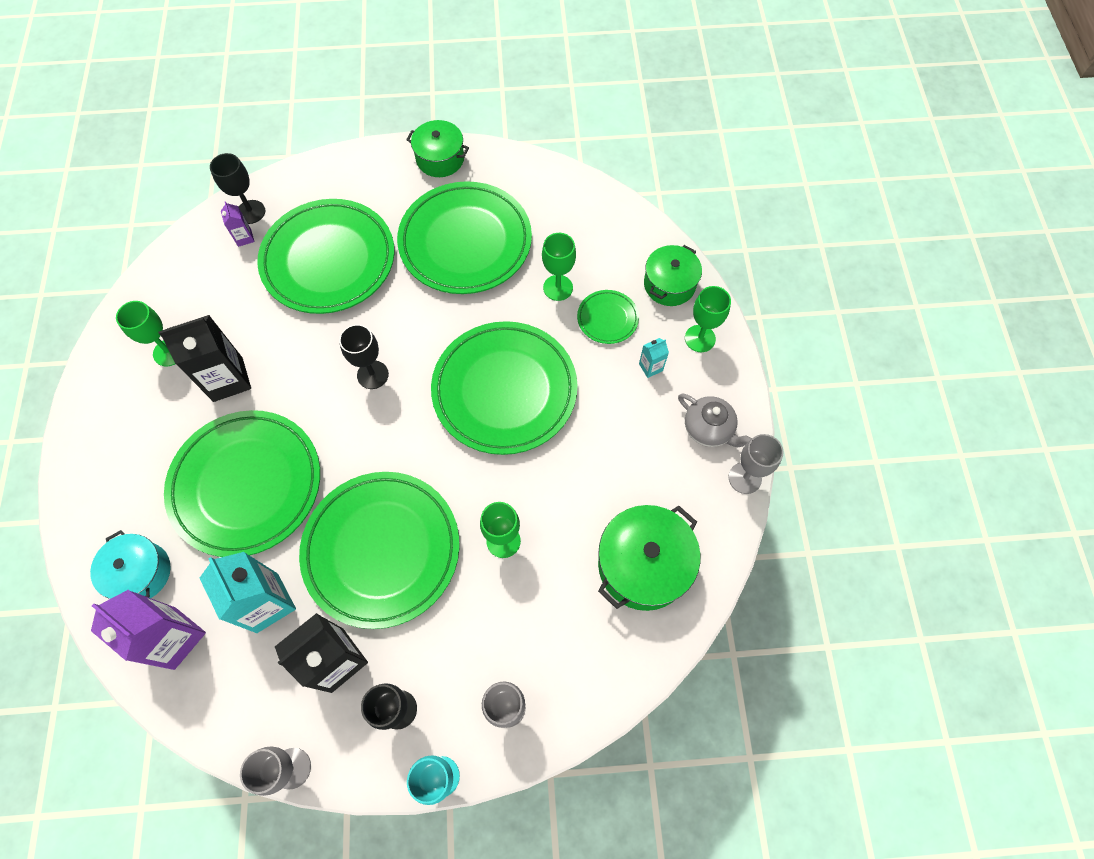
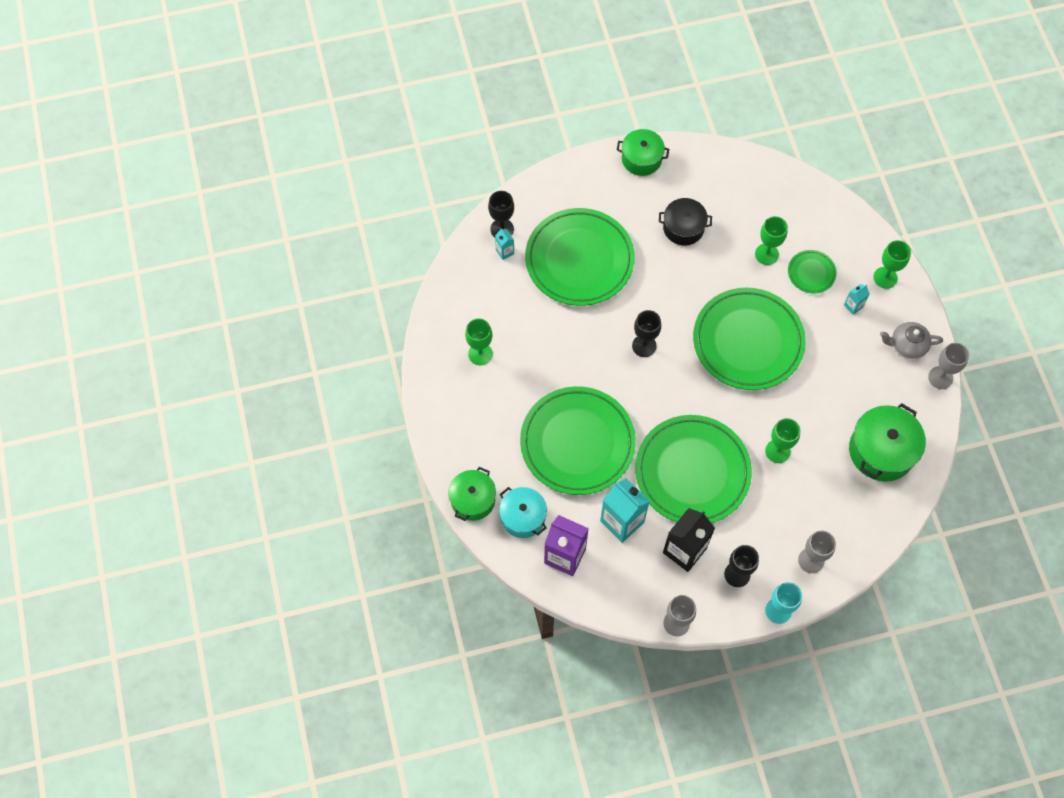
camera: 10 degrees left, 0 degrees up
black carton [158,315,251,402] -> none
purple carton [221,201,255,247] -> turquoise carton [495,228,514,260]
green plate [397,181,532,294] -> black pot [659,198,712,245]
green pot [644,245,702,306] -> green pot moved to [448,467,496,521]
grey teapot [678,393,752,447] -> grey teapot turned 150 degrees clockwise [880,322,943,360]

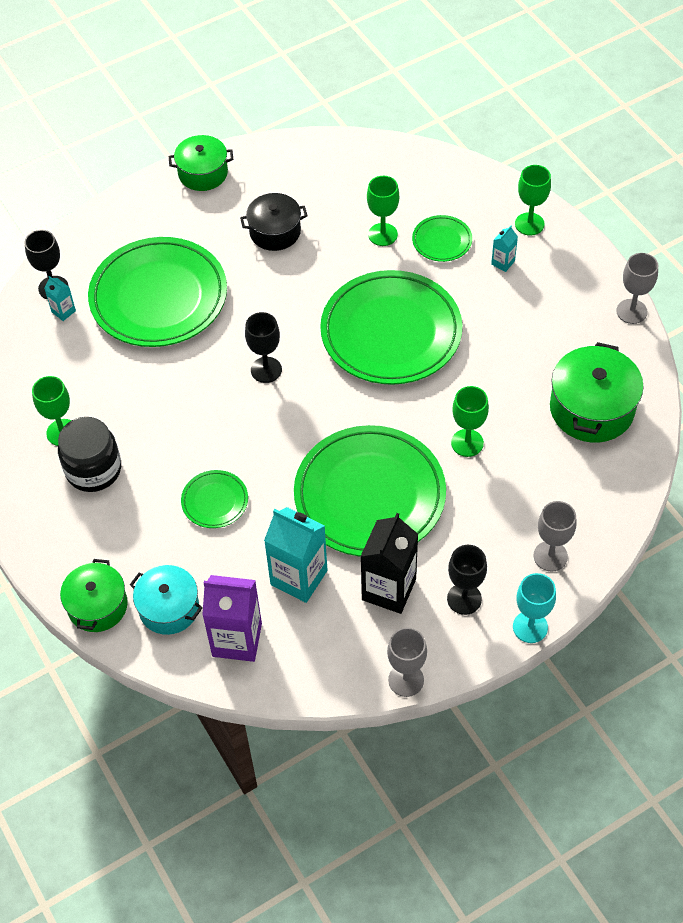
camera: 15 degrees left, 10 degrees down
green plate [520,386,636,495] -> green plate [181,470,248,528], size x0.44
grey teapot [880,322,943,360] -> none
none -> black jar [58,417,121,492]

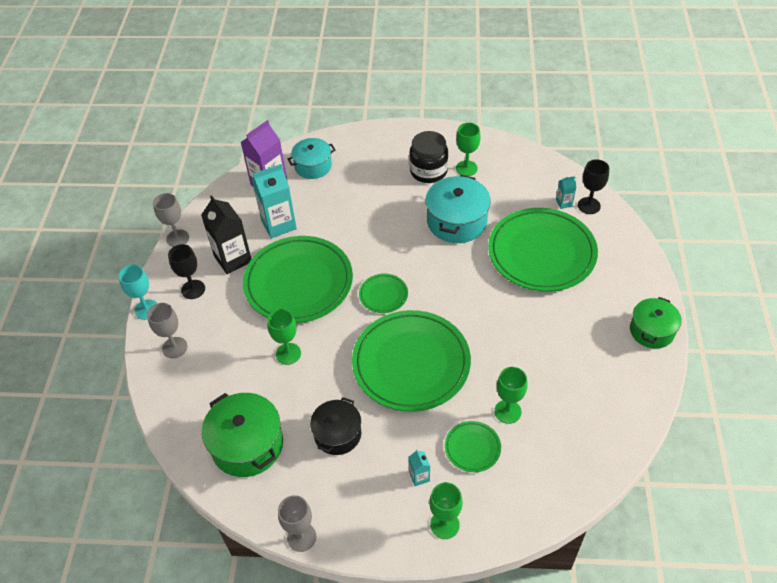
camera: 125 degrees right, 5 degrees down
green pot [60,559,128,632] -> none
green plate [181,470,248,528] -> green plate moved to [359,274,408,313]
black pot [240,193,307,251] -> black pot moved to [310,397,361,455]
black goblet [245,312,282,383] -> none
none -> turquoise pot [426,175,491,243]

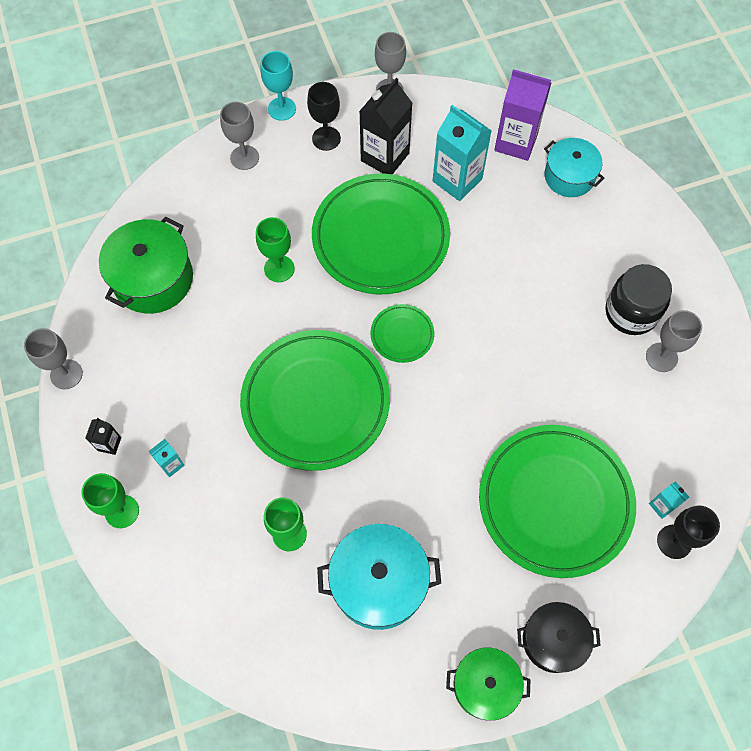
camera: 65 degrees right, 15 degrees up
black pot [310,397,361,455] -> black pot moved to [517,602,601,673]
turquoise pot [426,175,491,243] -> turquoise pot moved to [317,524,441,630]
green plate [445,421,501,472] -> none
green goblet [456,123,480,176] -> grey goblet [646,310,702,372]
none -> black carton [85,418,121,455]

